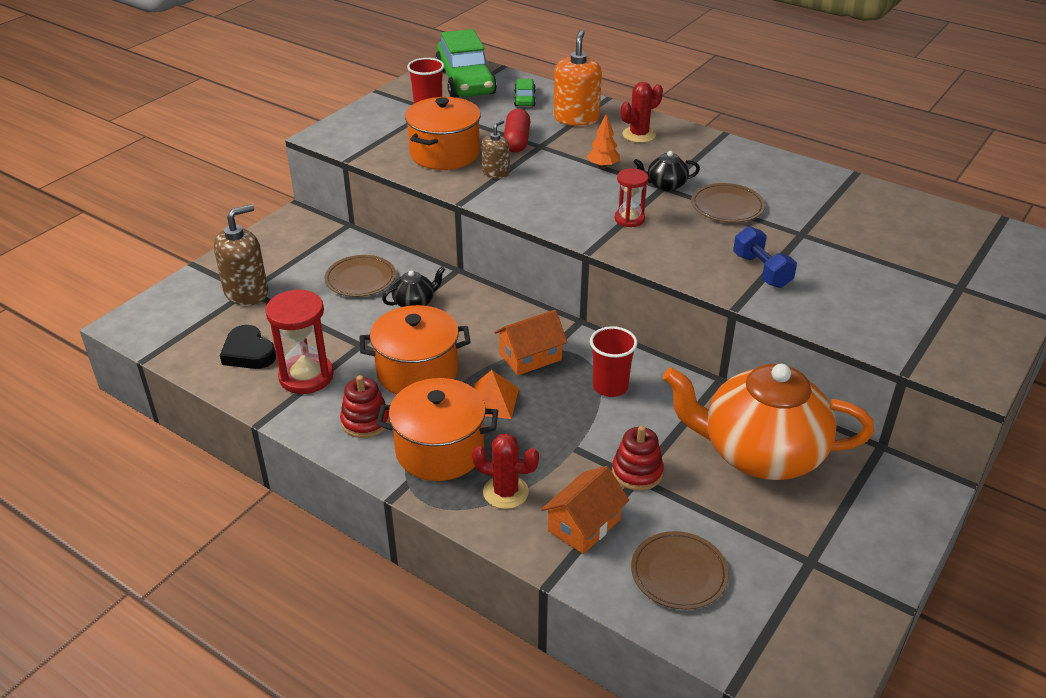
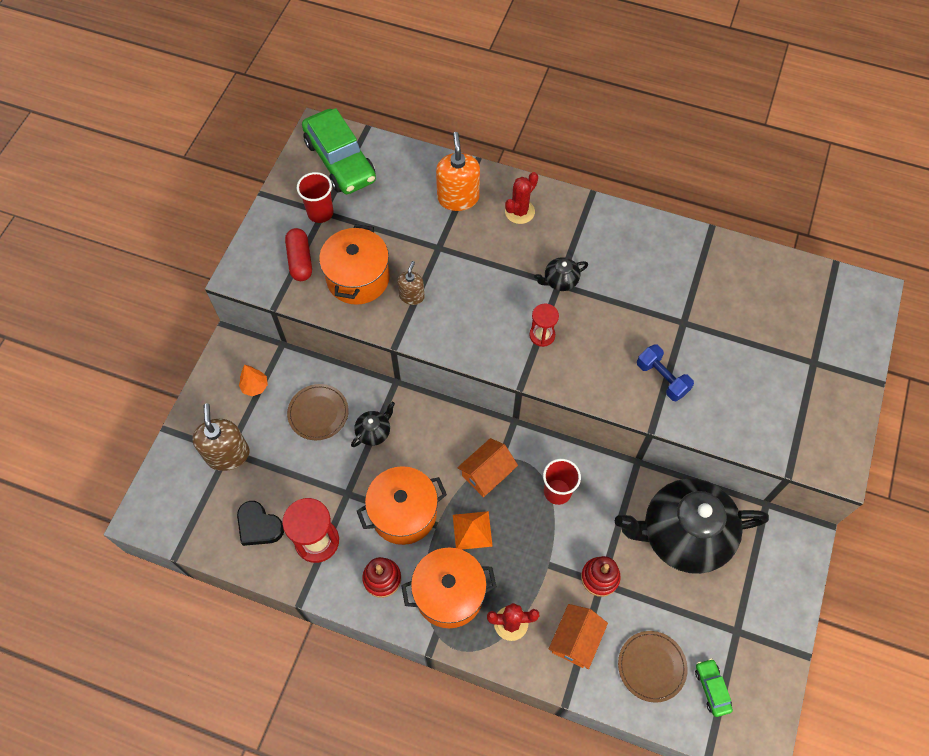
camera: 15 degrees left, 25 degrees up
brown soap dispenser [213,204,268,306] -> brown soap dispenser turned 45 degrees counterclockwise [192,403,250,471]
red capsule [503,109,530,153] -> red capsule moved to [285,228,312,281]
green car [514,79,536,106] -> green car moved to [695,658,733,717]
orange tree [587,114,620,168] -> orange tree moved to [239,364,268,396]
orange teapot [663,364,874,480] -> black teapot [615,479,769,574]
brown plate [691,183,765,222] -> none

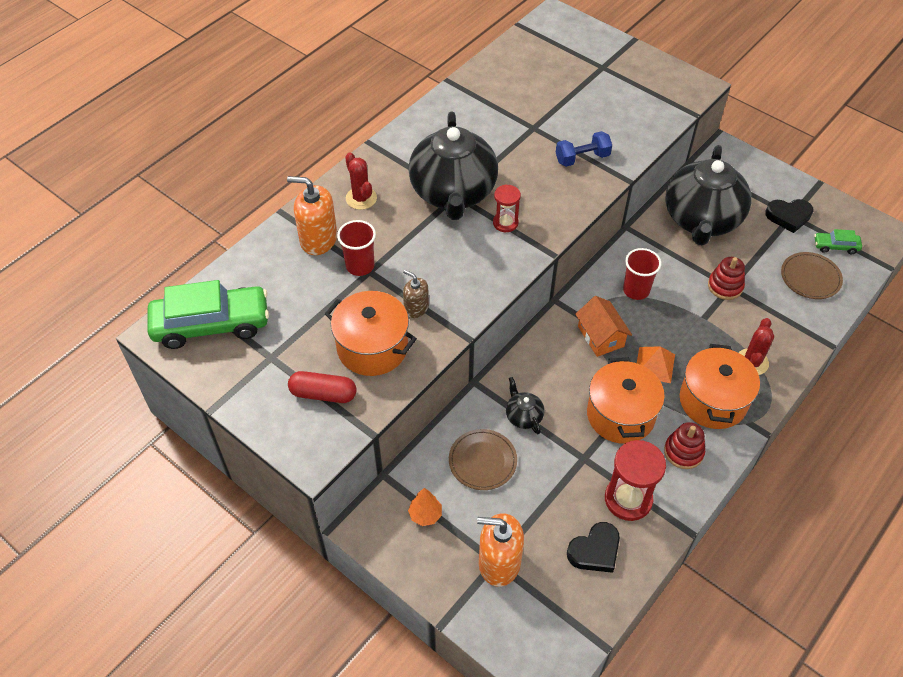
camera: 70 degrees left, 10 degrees down
brown soap dispenser [192,403,250,471] -> orange soap dispenser [477,513,524,587]
red cup [297,172,333,223] -> red cup moved to [337,220,376,276]
black teapot [534,257,588,291] -> black teapot [408,111,498,220], size x2.49
orange house [549,604,608,669] -> none
none -> black heart [765,199,813,233]

